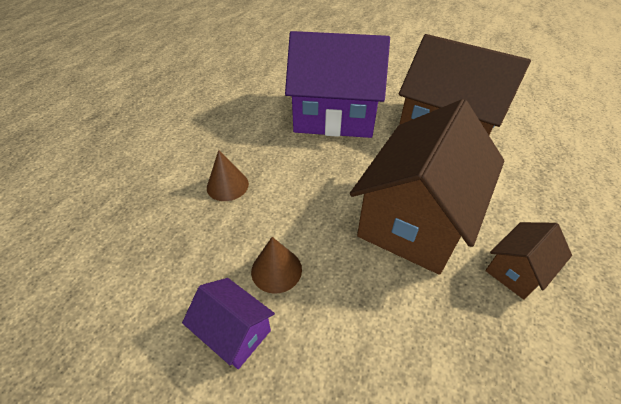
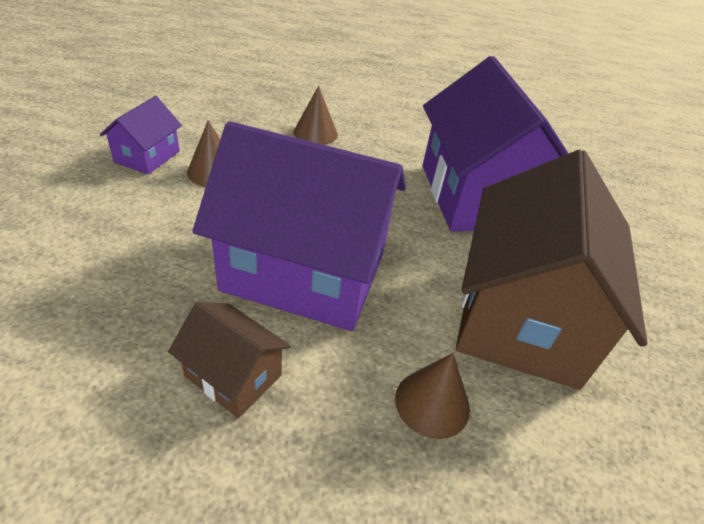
camera: 70 degrees right, 5 degrees down
brown house [350,99,504,275] -> purple house [193,121,406,331]
none -> brown cone [395,353,470,439]

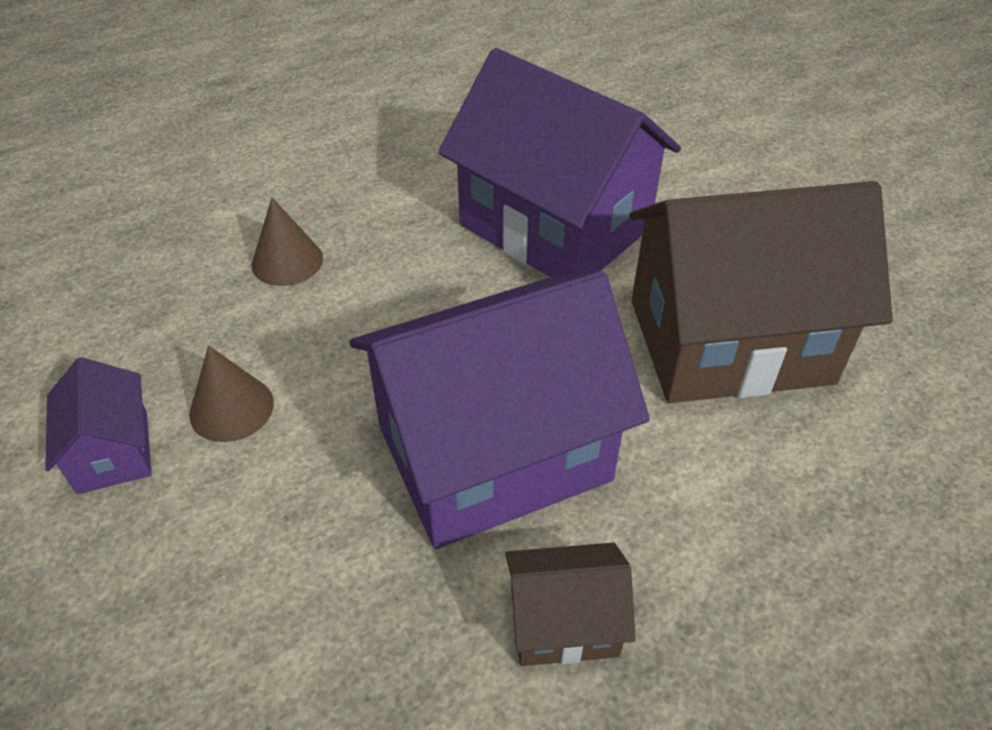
camera: 35 degrees left, 5 degrees up
brown cone [395,353,470,439] -> none
brown house [456,149,647,390] -> brown house turned 75 degrees counterclockwise [629,181,893,403]

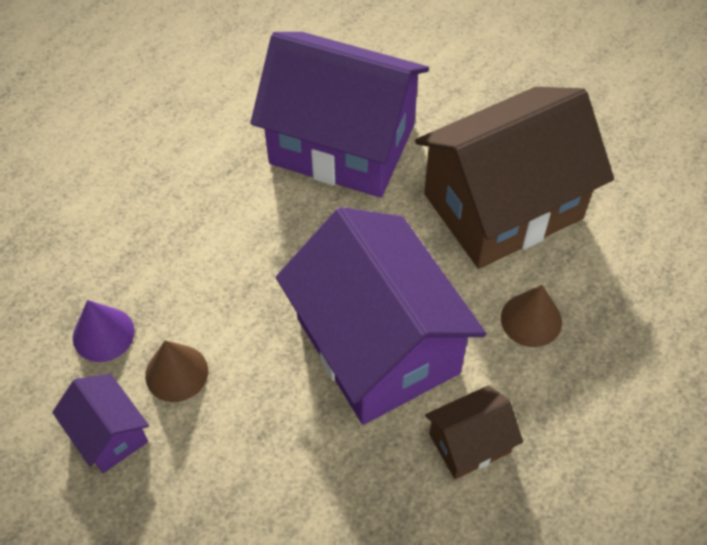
camera: 20 degrees left, 10 degrees up
brown cone [252,198,323,286] -> brown cone moved to [501,285,562,347]
purple house [349,271,650,549] -> purple house turned 75 degrees counterclockwise [276,207,486,425]
none -> purple cone [73,300,135,362]

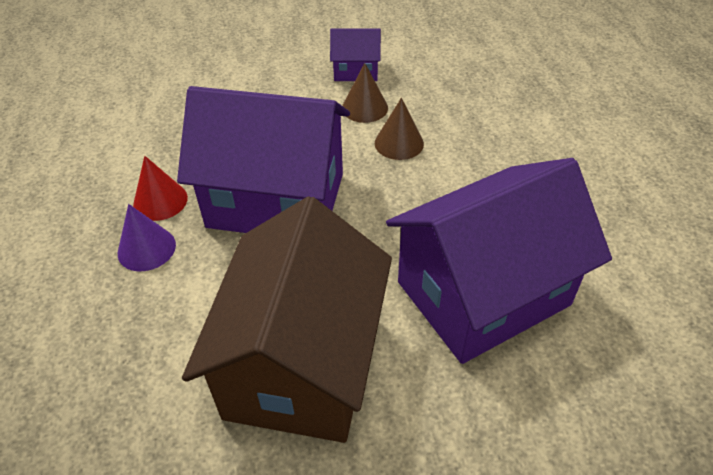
camera: 130 degrees right, 10 degrees down
purple cone [73,300,135,362] -> purple cone moved to [118,204,176,271]
brown house [425,385,523,479] -> red cone [133,156,188,221]
brown cone [501,285,562,347] -> brown cone moved to [375,98,424,160]

